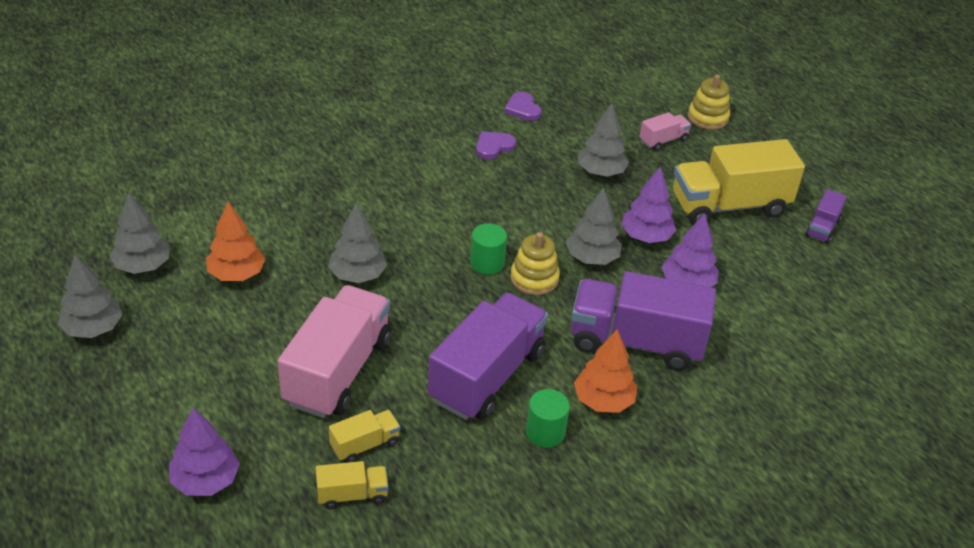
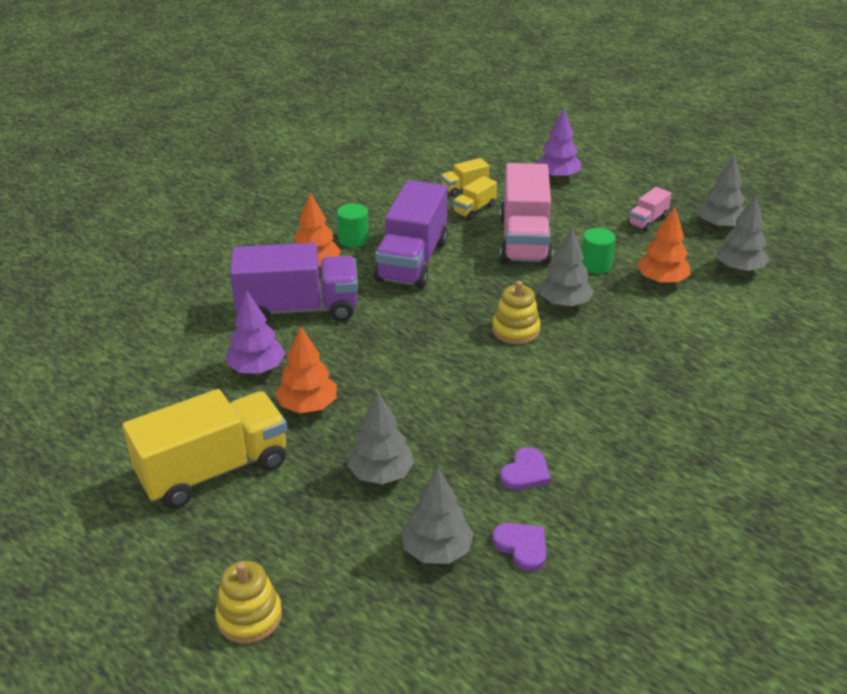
camera: 165 degrees right, 5 degrees down
green cylinder [470,223,507,275] -> green cylinder moved to [582,228,616,274]
yellow stacking toy [510,232,560,295] -> yellow stacking toy moved to [492,281,540,344]
grey tree [566,187,622,265] -> grey tree moved to [401,468,474,564]
purple tree [621,167,677,243] -> orange tree [275,326,337,413]
pink truck [639,112,691,151] -> pink truck moved to [628,187,672,231]
purple truck [805,189,847,244] -> none

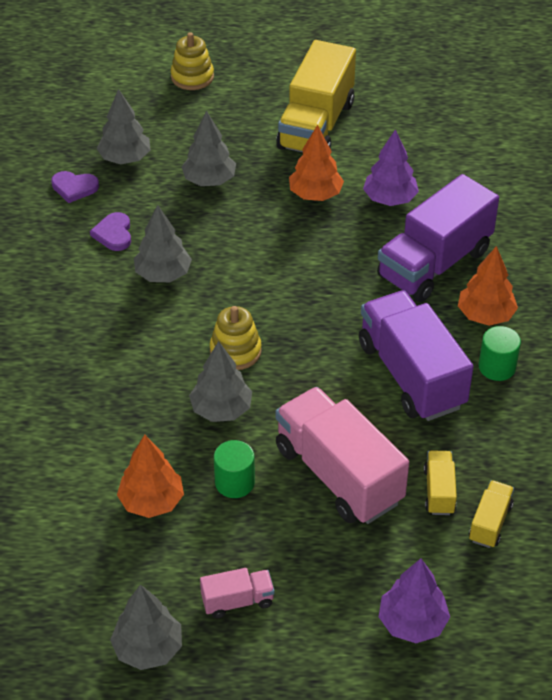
camera: 140 degrees right, 10 degrees up
pink truck [628,187,672,231] -> pink truck turned 75 degrees clockwise [200,568,275,618]
grey tree [717,196,769,272] -> grey tree moved to [134,205,192,282]

